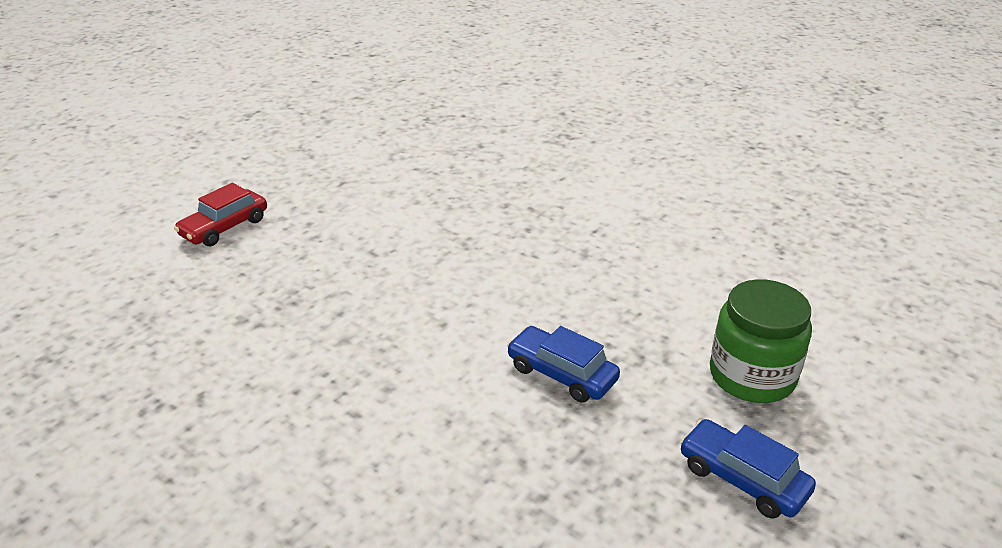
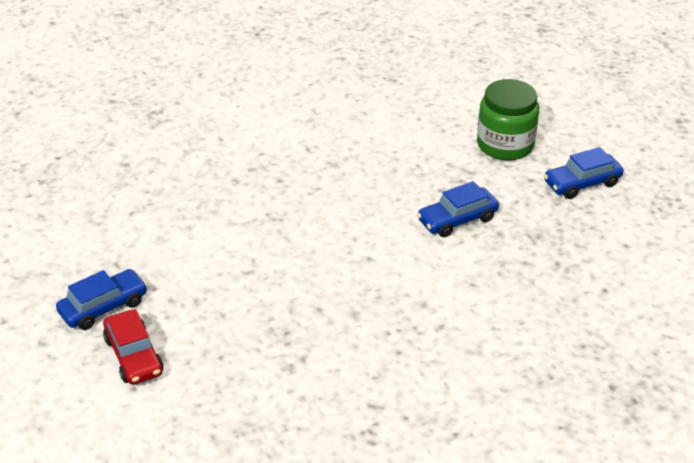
camera: 65 degrees left, 5 degrees up
none -> blue car [56,269,147,330]

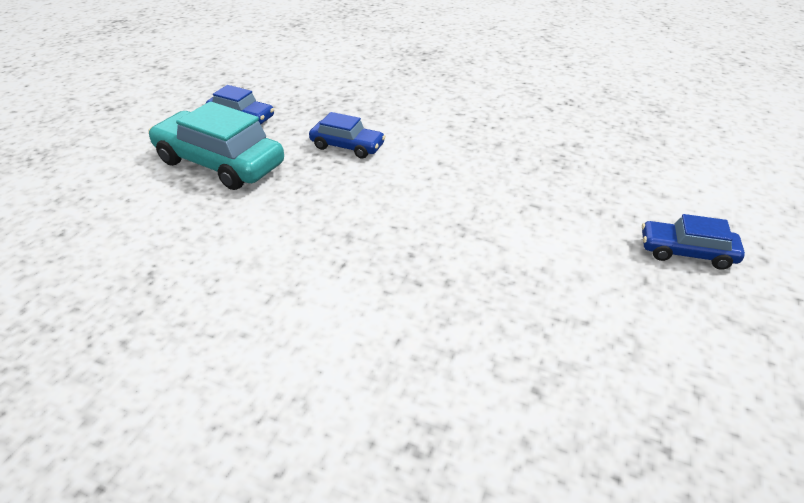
camera: 130 degrees left, 0 degrees up
red car [103,309,163,385] -> none
green jar [477,79,539,160] -> turquoise car [148,101,284,190]

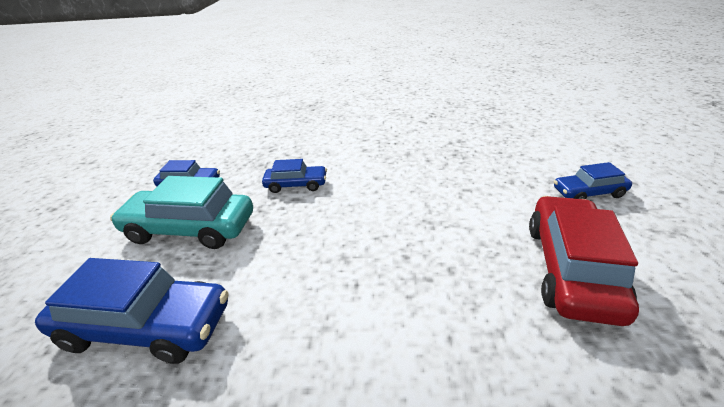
camera: 20 degrees left, 5 degrees down
none -> blue car [35,258,229,364]
none -> red car [529,196,639,326]

